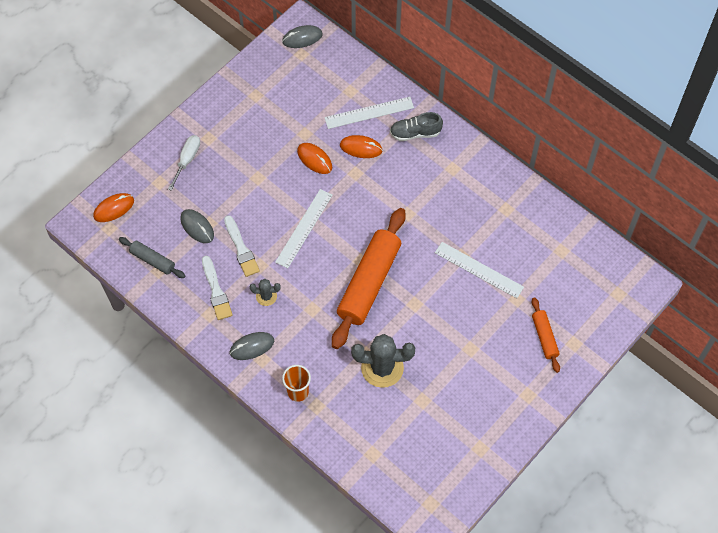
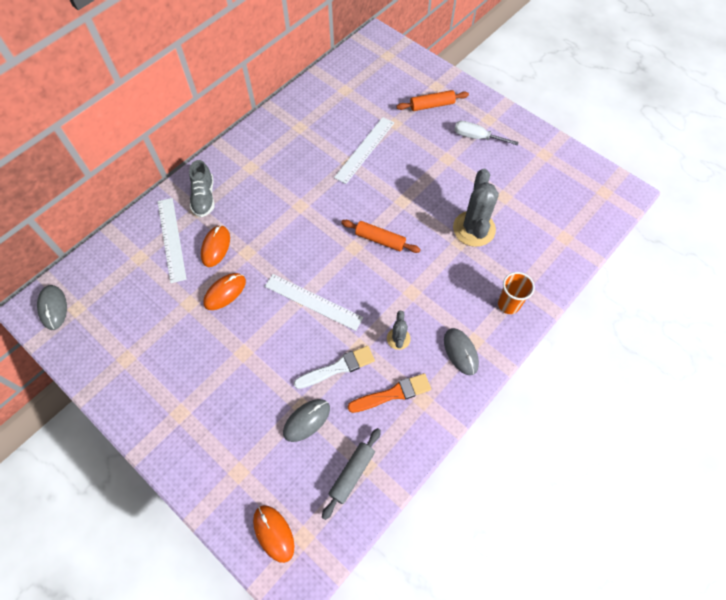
camera: 90 degrees left, 0 degrees up
white screwdriver [168,135,200,191] -> white screwdriver moved to [454,121,519,145]
white brush [202,256,233,320] -> orange brush [348,373,431,413]
orange rolling pin [332,208,406,349] -> orange rolling pin [341,220,421,253], size x0.49

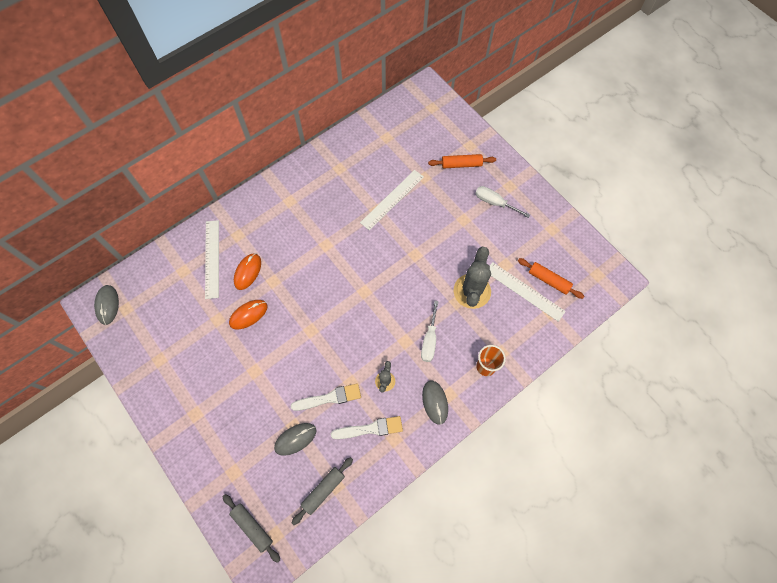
camera: 10 degrees right, 5 degrees up
grey shoe [189,160,215,217] -> none
orange mouse [253,505,294,563] -> grey rolling pin [222,494,280,563]
white ruler [265,274,364,331] -> white ruler moved to [490,262,566,322]
orange rolling pin [341,220,421,253] -> orange rolling pin moved to [518,258,584,299]
orange brush [348,373,431,413] -> white brush [331,416,403,439]
none -> white screwdriver [421,301,439,362]

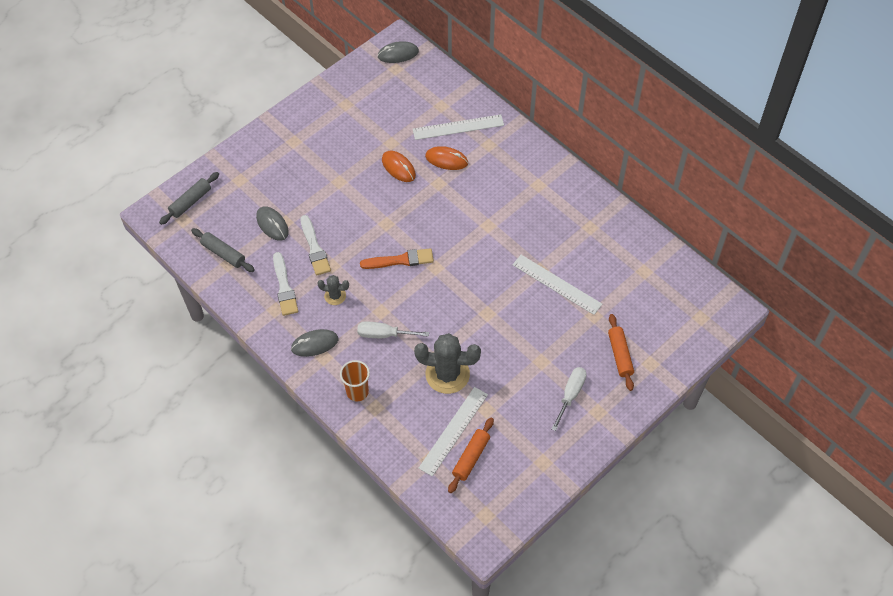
camera: 85 degrees right, 10 degrees down
none -> orange brush [360,248,434,269]

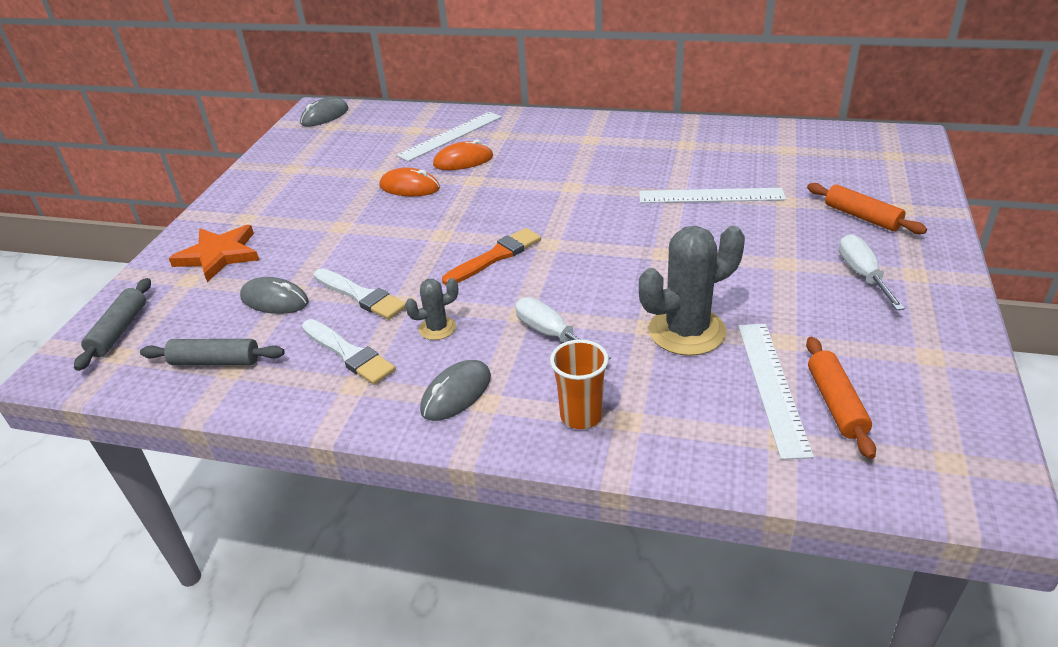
camera: 30 degrees left, 20 degrees down
white screwdriver [357,321,429,338] -> white screwdriver turned 75 degrees clockwise [515,297,611,359]
none -> orange star [169,225,259,282]

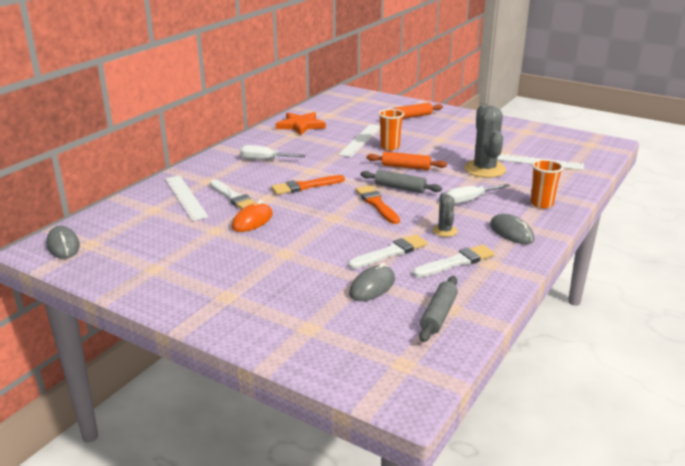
camera: 75 degrees left, 10 degrees down
grey rolling pin [74,278,151,371] -> grey rolling pin moved to [360,170,442,193]
orange star [169,225,259,282] -> orange star moved to [276,112,326,135]
orange mouse [433,140,493,170] -> white brush [210,180,257,209]
orange rolling pin [806,337,876,459] -> orange rolling pin moved to [367,152,447,170]
white screwdriver [839,234,905,310] -> white screwdriver moved to [240,145,306,160]
none -> orange brush [271,175,345,195]
none -> orange cup [378,109,404,150]

